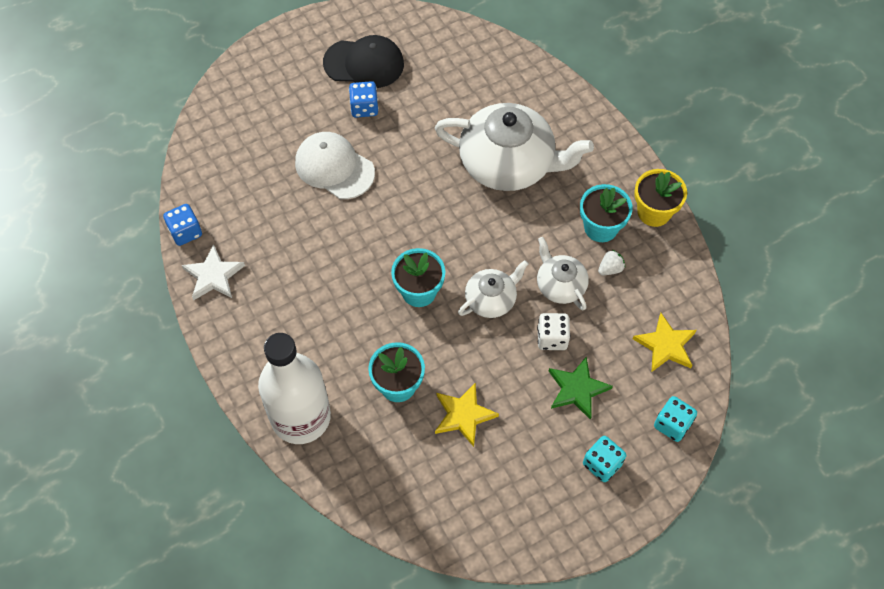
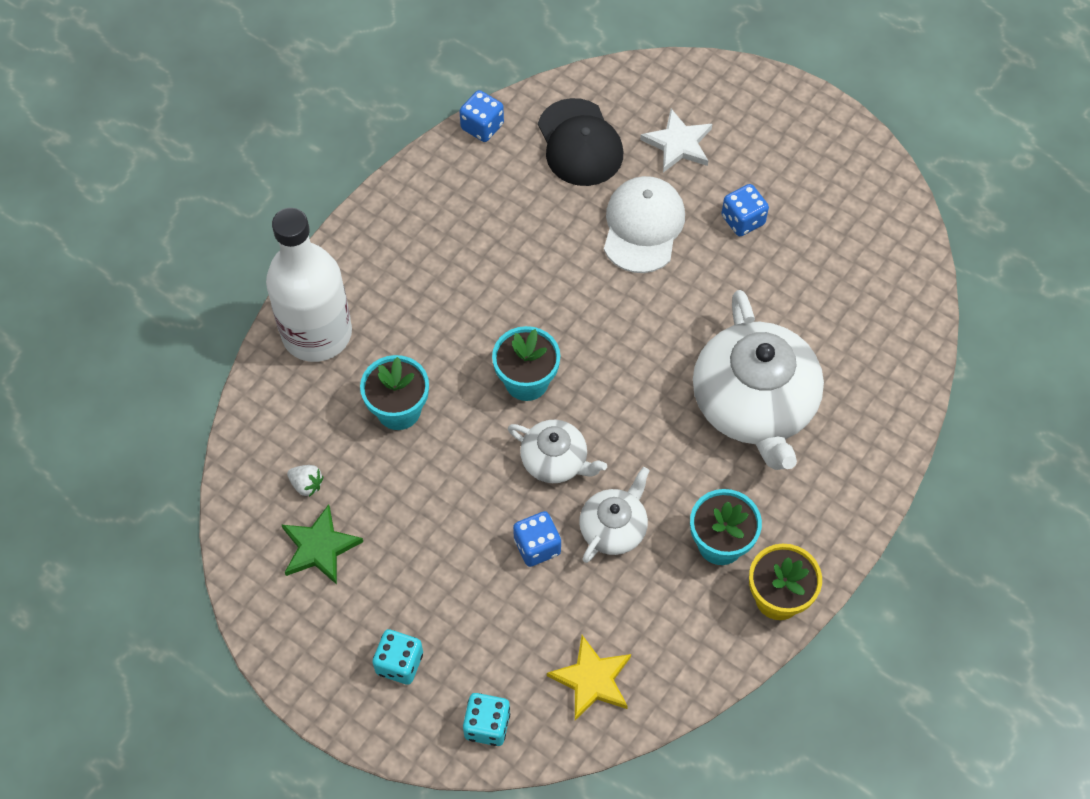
camera: 65 degrees right, 0 degrees up
white star [182,244,245,301] -> white star moved to [640,109,712,173]
black cap [323,35,404,88] -> black cap moved to [538,98,623,186]
yellow star [435,382,499,447] -> none
white dice [537,313,570,350] -> blue dice [513,511,561,567]
green star [549,356,613,420] -> green star moved to [282,504,363,584]
white strawberry [598,250,625,275] -> white strawberry moved to [287,465,324,497]

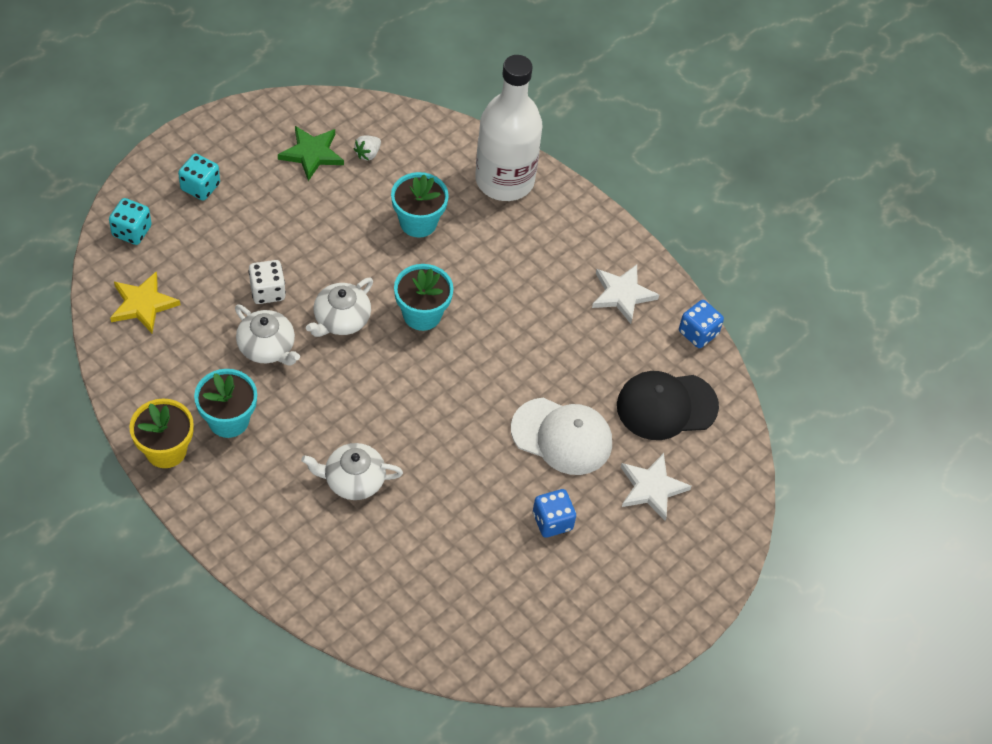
camera: 95 degrees right, 5 degrees down
blue dice [513,511,561,567] -> white dice [248,260,286,304]
white teapot [693,290,824,470] -> white teapot [301,443,403,500], size x0.51
none -> white star [592,264,659,324]

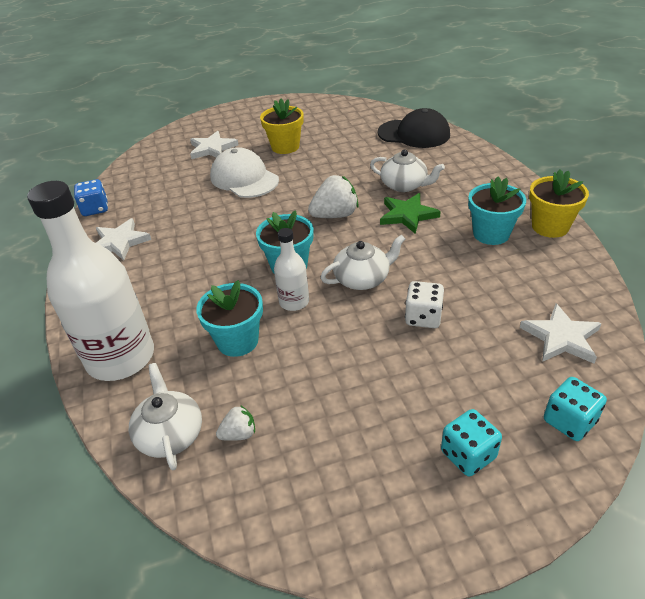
camera: 145 degrees left, 15 degrees down
yellow star [110,271,180,333] -> white star [520,303,602,364]
white teapot [235,304,300,365] -> white teapot moved to [129,363,202,470]
green star [278,126,344,181] -> green star moved to [380,193,441,234]
blue dice [533,489,576,538] -> yellow flower pot [260,98,304,154]
black cap [617,371,719,440] -> black cap moved to [378,108,450,148]
none -> white bottle [274,228,309,311]
none -> white strawberry [308,175,358,218]

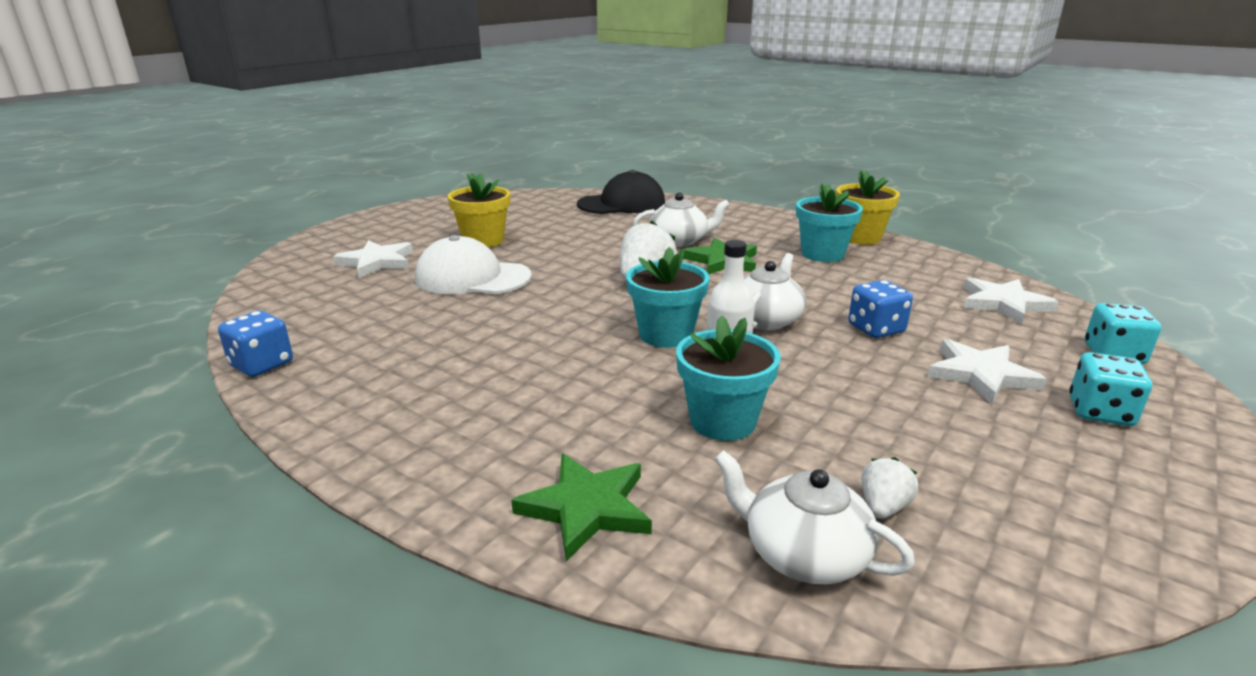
camera: 40 degrees left, 15 degrees down
white bottle [27,181,154,381] -> green star [511,454,652,561]
white star [96,218,151,260] -> white star moved to [927,339,1047,404]
white dice [405,281,444,328] -> blue dice [848,280,913,338]

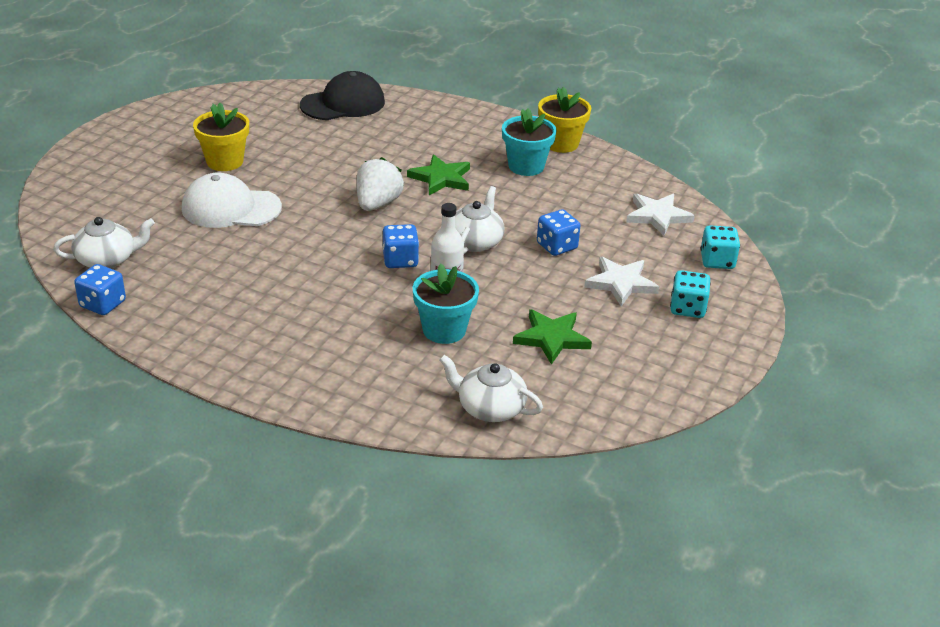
camera: 10 degrees left, 10 degrees up
white star [333,240,413,278] -> none
green star [511,454,652,561] -> green star moved to [513,309,592,365]
turquoise flower pot [626,247,709,348] -> blue dice [382,224,419,268]
white teapot [633,193,730,247] -> white teapot moved to [53,217,155,269]
white strawberry [861,457,918,519] -> none

